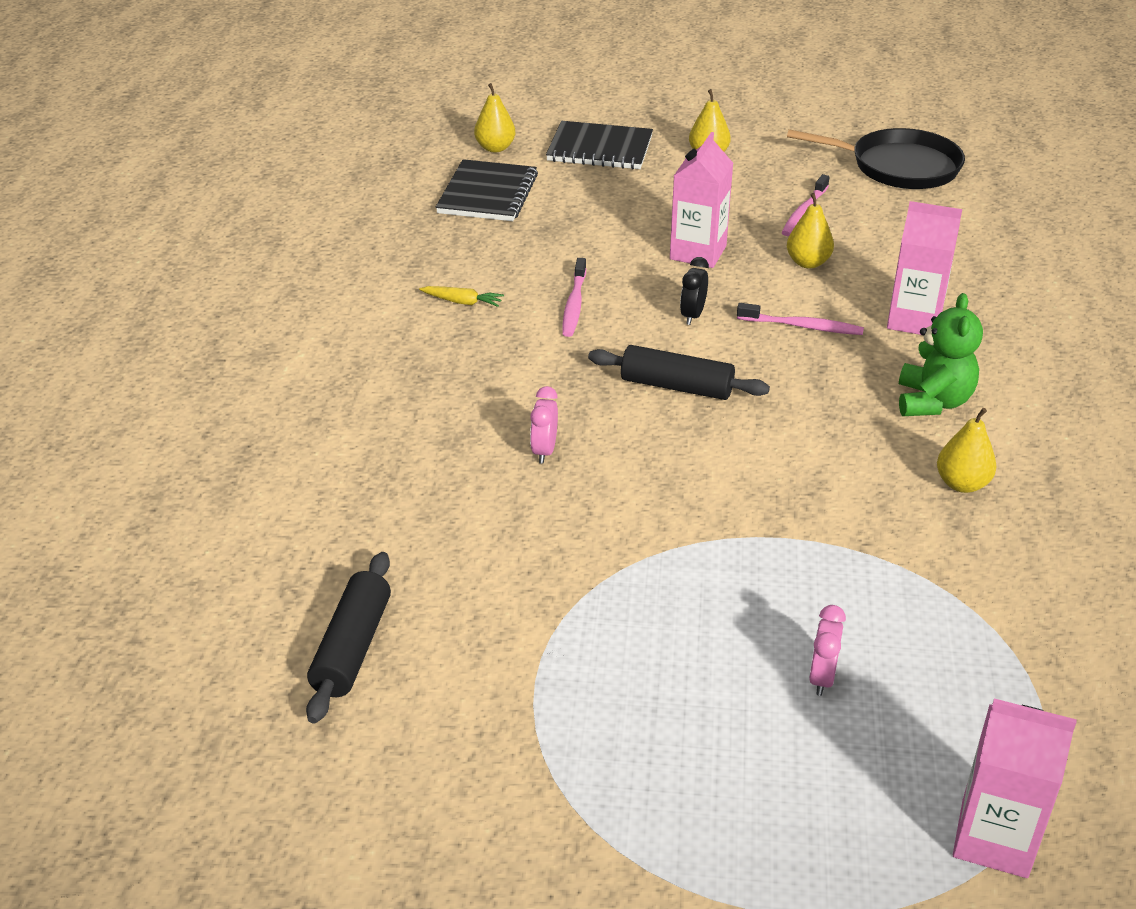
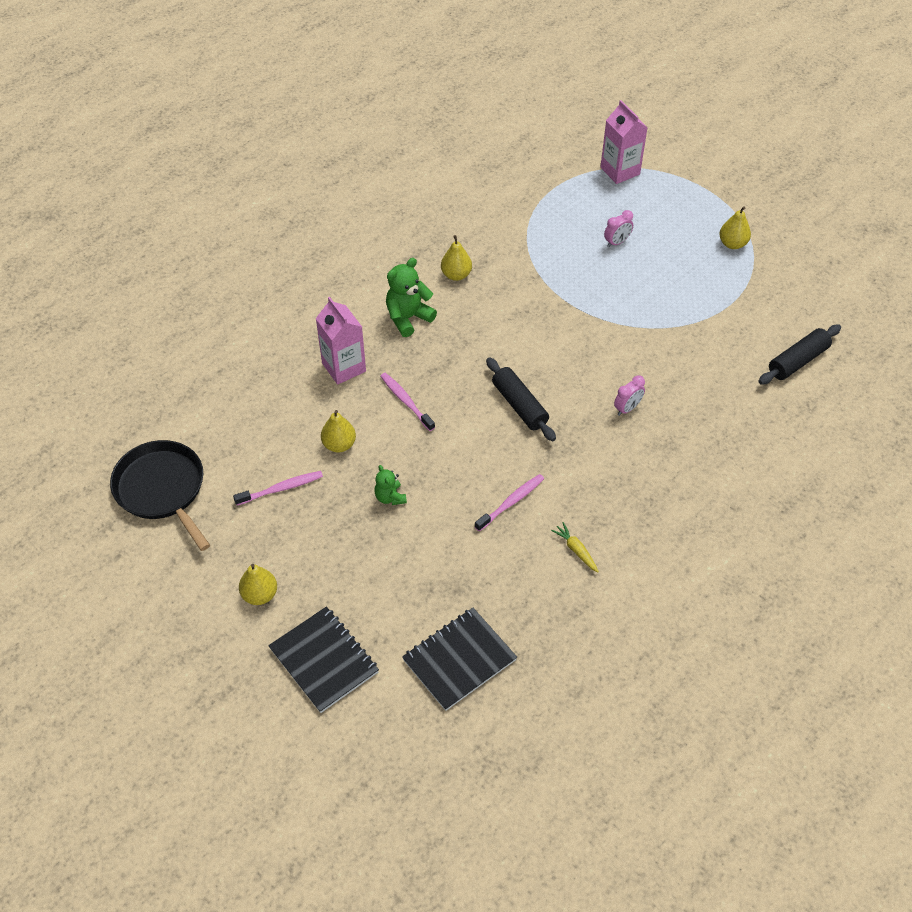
camera: 140 degrees left, 15 degrees up
yellow pear [474,83,516,152] -> yellow pear moved to [719,206,751,249]
pink carton [670,132,733,268] -> green teddy bear [374,465,407,505]
black clock [680,257,709,325] -> none

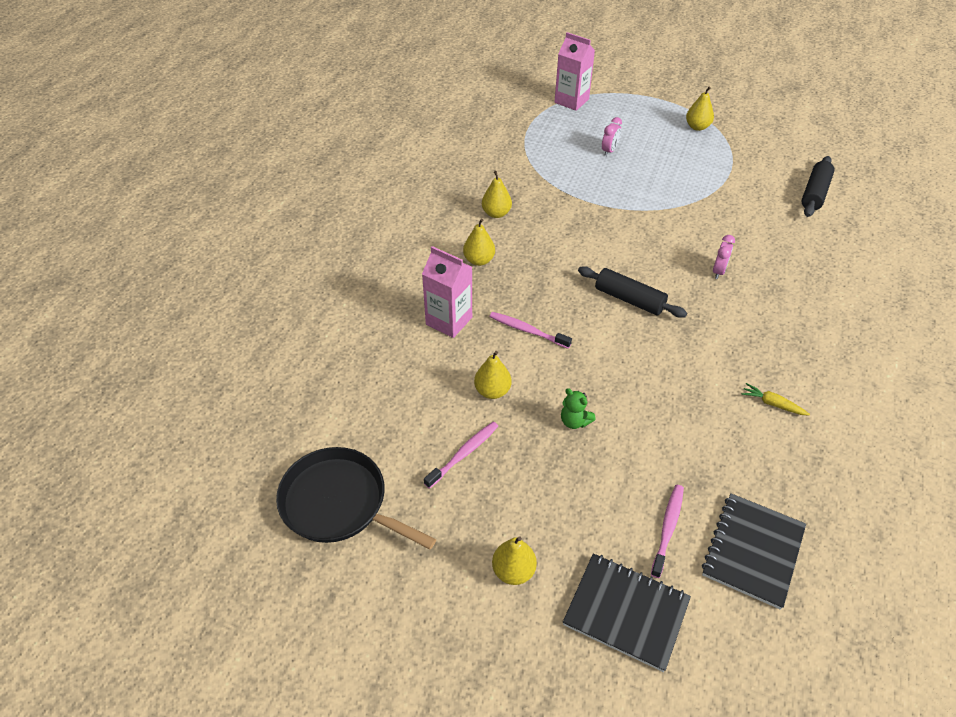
camera: 25 degrees left, 5 degrees down
green teddy bear [386,258,437,337] -> yellow pear [463,219,495,266]
pink toothbrush [475,474,544,532] -> pink toothbrush moved to [651,485,684,578]

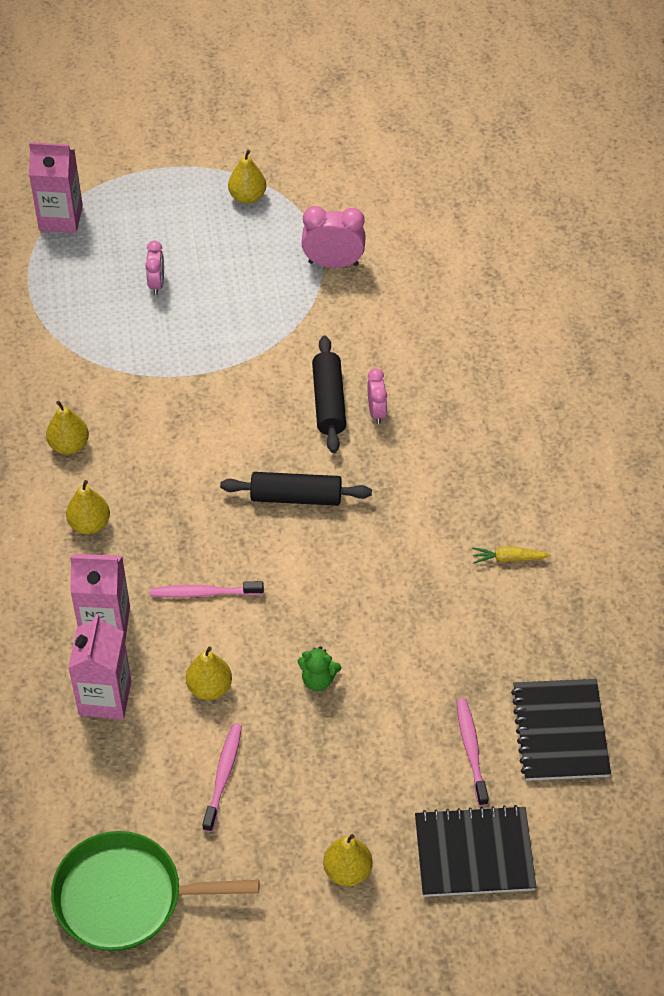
camera: 30 degrees left, 5 degrees up
black pan [276,447,436,549] -> green pan [51,831,259,951]
black rolling pin [801,156,835,217] -> black rolling pin moved to [312,336,346,453]
none -> pink carton [68,614,131,720]
none -> pink clock [301,206,366,268]

